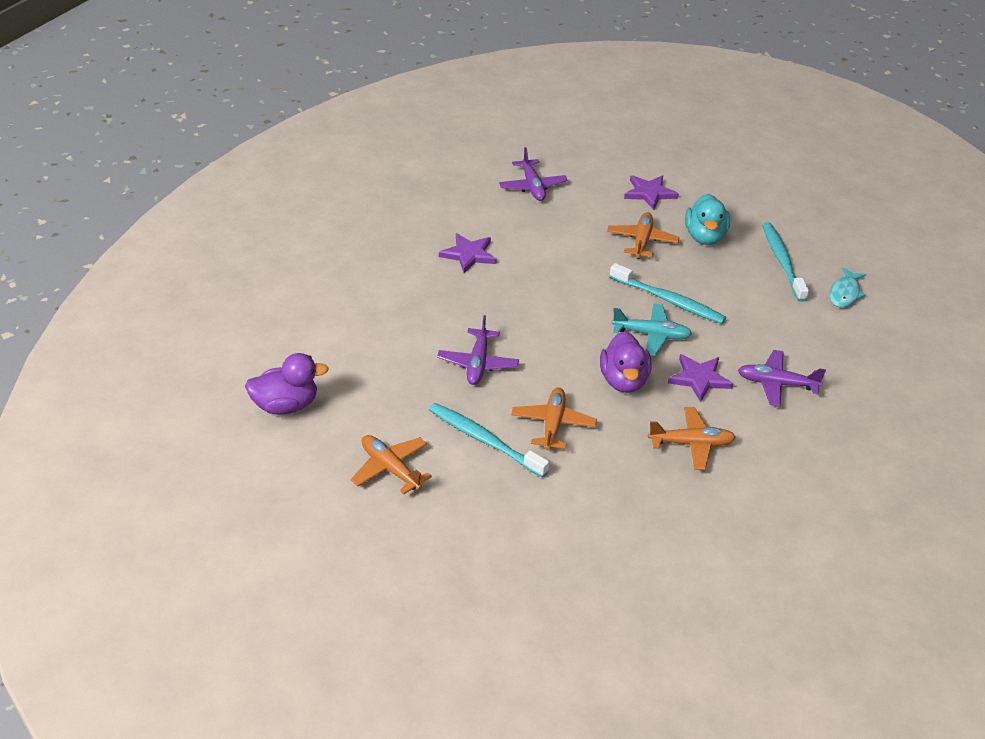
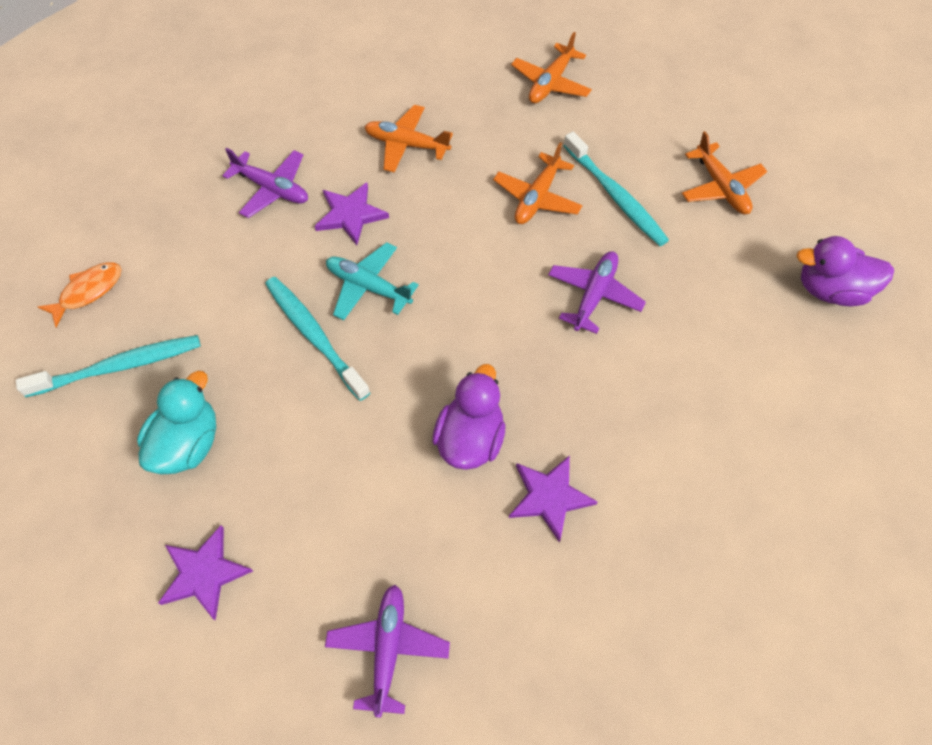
camera: 160 degrees left, 20 degrees up
purple duck [600,331,652,393] -> purple duck moved to [432,364,506,470]
orange plane [607,212,680,259] -> orange plane moved to [511,32,592,103]
turquoise toothbrush [762,222,809,302] -> turquoise toothbrush turned 120 degrees counterclockwise [16,335,201,397]
turquoise fish [829,267,866,308] -> orange fish [38,262,122,328]

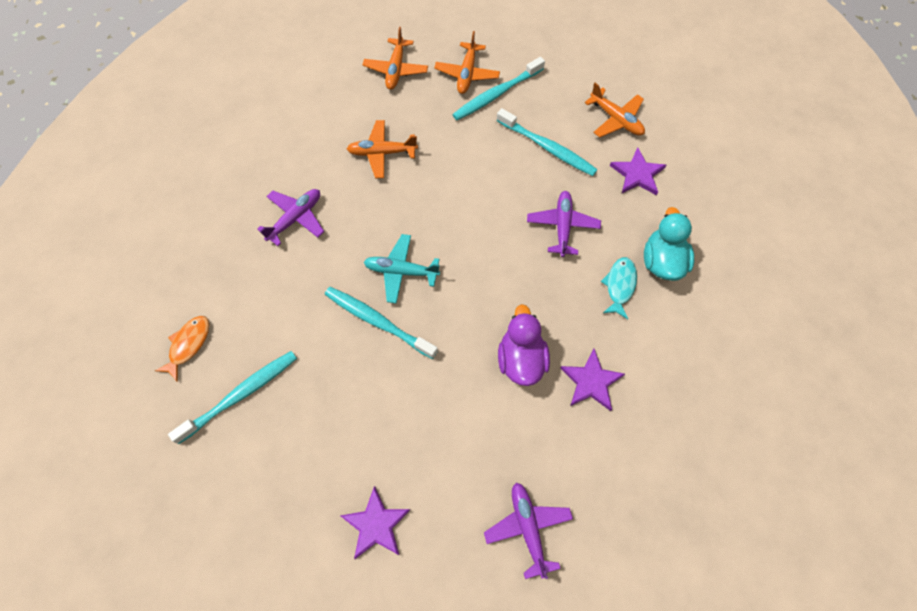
camera: 20 degrees left, 5 degrees up
turquoise duck [137,371,216,475] -> turquoise duck moved to [644,207,694,281]
purple plane [222,148,308,218] -> purple plane turned 60 degrees counterclockwise [257,189,324,246]
purple star [315,182,389,245] -> purple star moved to [610,147,666,195]
orange plane [493,142,583,224] -> orange plane moved to [363,27,428,90]
purple duck [796,236,894,306] -> none
none -> turquoise toothbrush [452,57,545,120]
none -> turquoise fish [601,257,637,319]

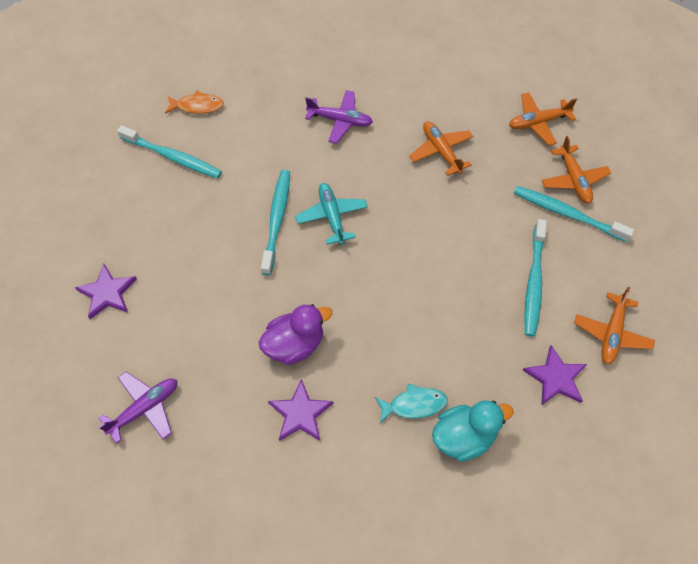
camera: 65 degrees right, 5 degrees down
orange plane [434,31,500,94] -> orange plane turned 90 degrees counterclockwise [542,136,611,204]
purple plane [527,191,601,257] -> none

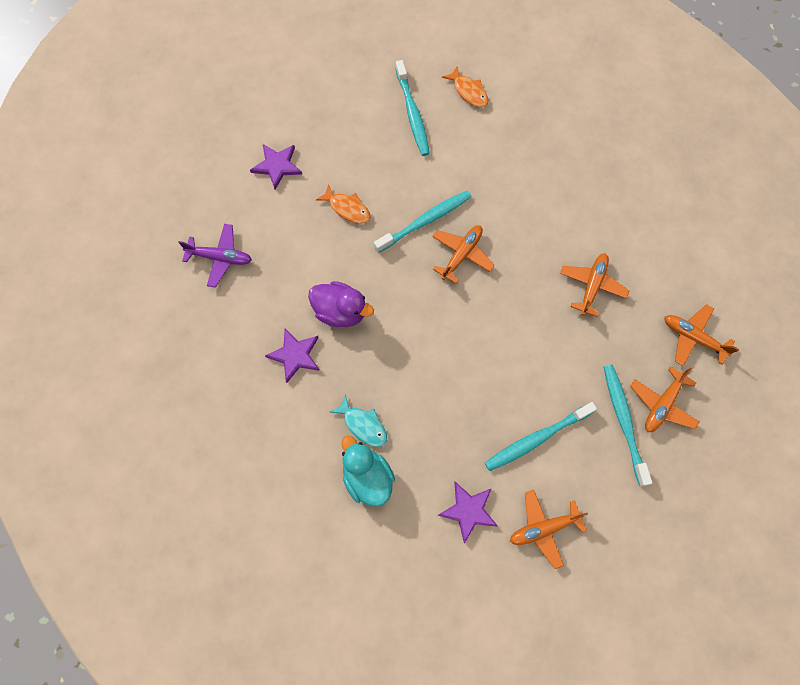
camera: 50 degrees right, 10 degrees up
turquoise plane [295,183,368,245] -> orange plane [432,225,495,284]
purple plane [305,90,373,144] -> none
turquoise duck [432,400,514,462] -> turquoise duck turned 150 degrees counterclockwise [342,436,395,507]
none -> orange fish [316,184,371,224]

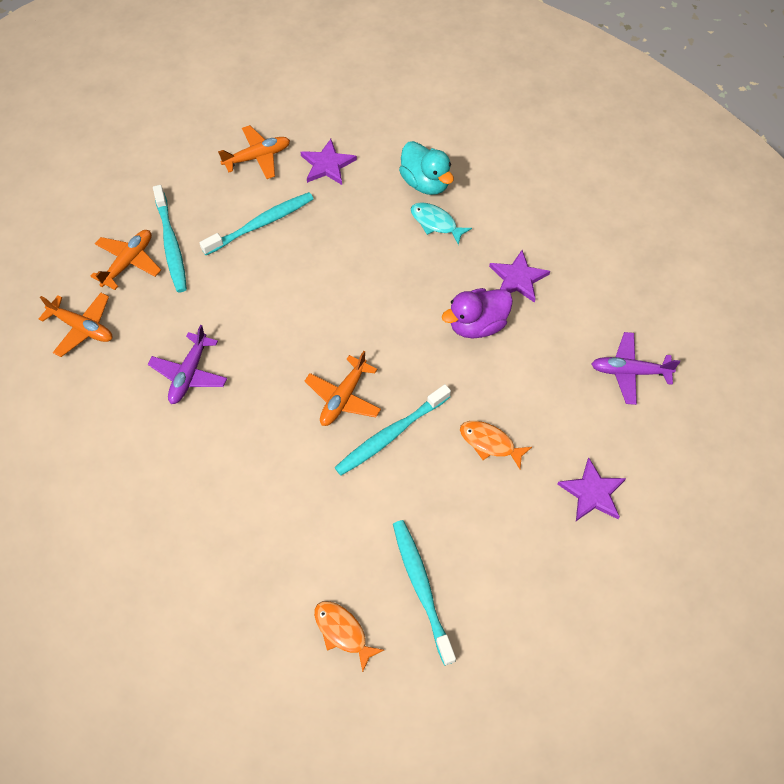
camera: 175 degrees right, 10 degrees down
purple duck [308,281,374,327] -> purple duck turned 45 degrees counterclockwise [442,288,513,339]
orange plane [560,253,629,317] -> purple plane [148,325,227,404]

